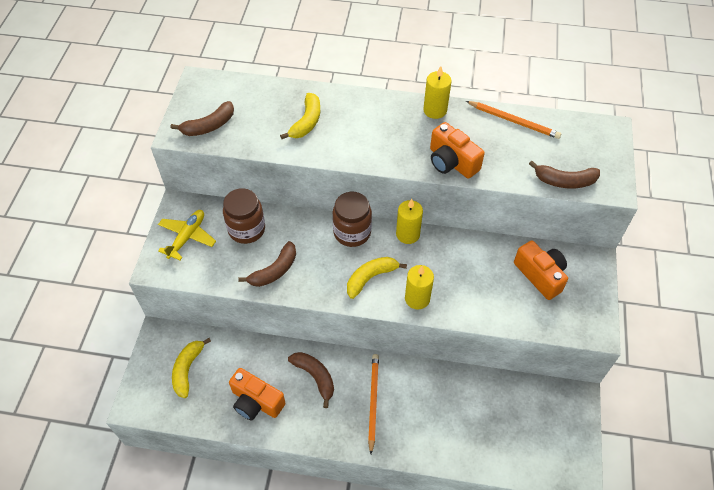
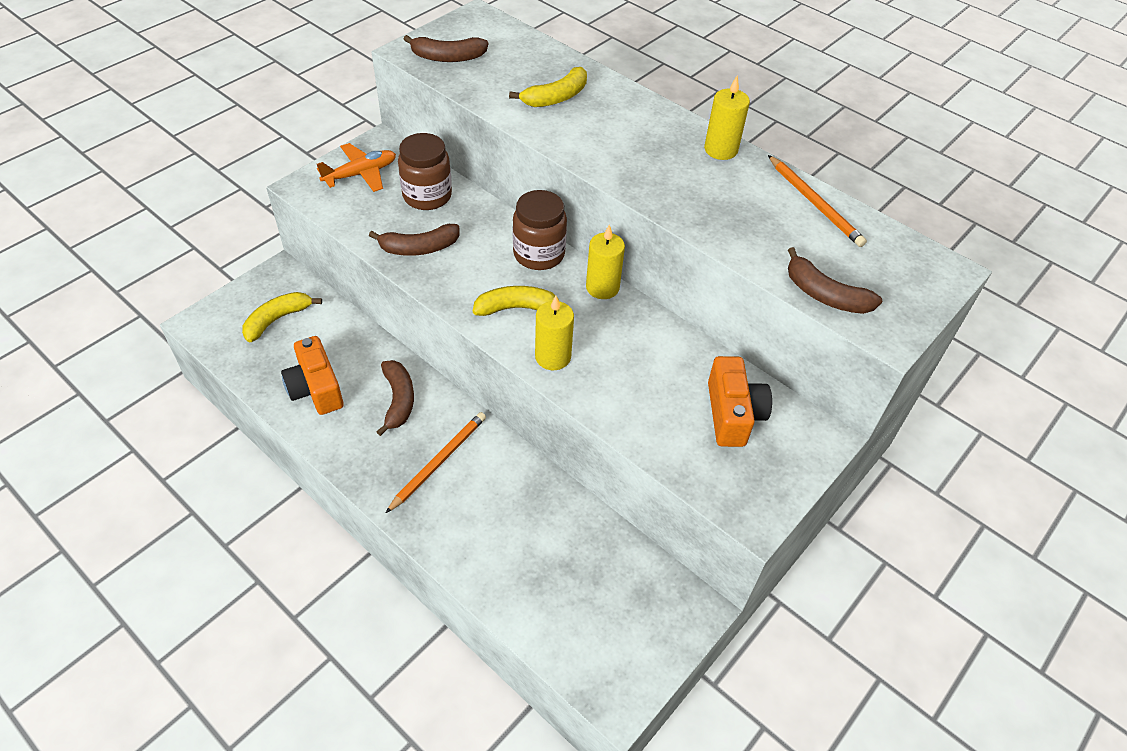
camera: 30 degrees right, 5 degrees down
yellow plane [158,210,216,260] -> orange plane [317,143,396,192]
orange camera [430,122,485,179] -> none

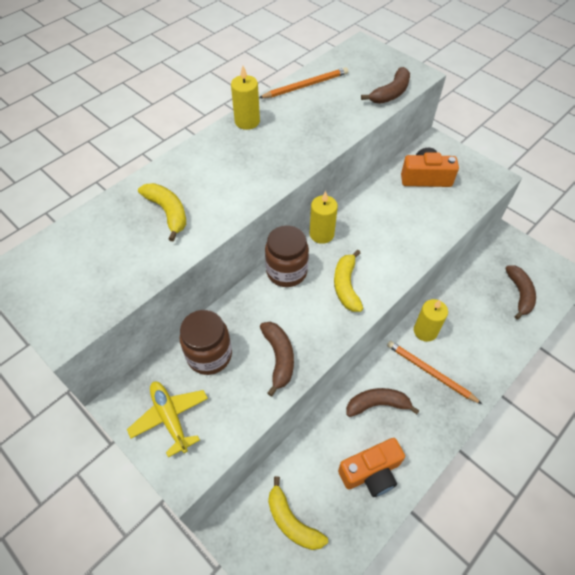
camera: 85 degrees left, 5 degrees up
orange plane [317,143,396,192] -> yellow plane [127,382,208,458]
brown banana [404,35,488,62] -> brown banana moved to [505,265,536,320]
yellow candle [535,295,574,370] -> yellow candle moved to [414,299,448,342]

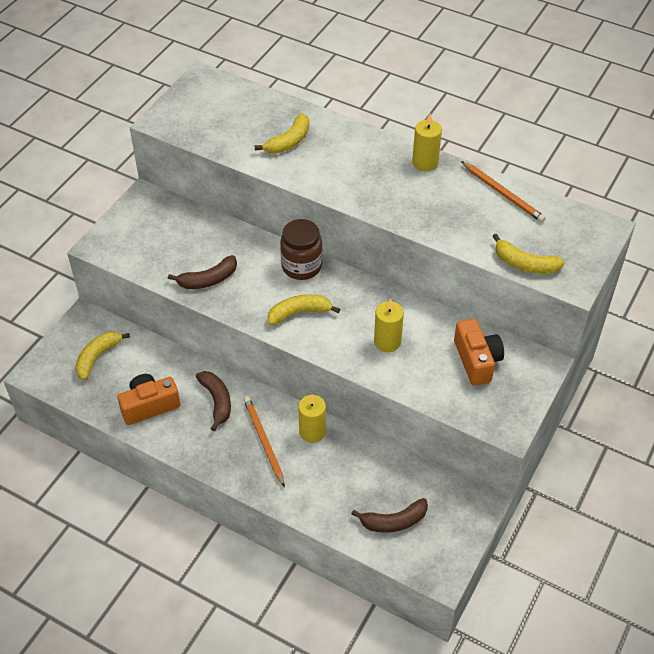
camera: 75 degrees right, 5 degrees down
yellow plane [127,382,208,458] -> none
brown jar [180,310,232,375] -> none
yellow candle [310,191,338,244] -> yellow candle moved to [374,299,404,352]
orange camera [338,438,405,497] -> orange camera turned 105 degrees clockwise [117,374,180,425]
brown banana [361,67,410,104] -> yellow banana [493,234,565,274]
orange pencil [387,341,482,404] -> orange pencil turned 45 degrees counterclockwise [244,396,285,487]

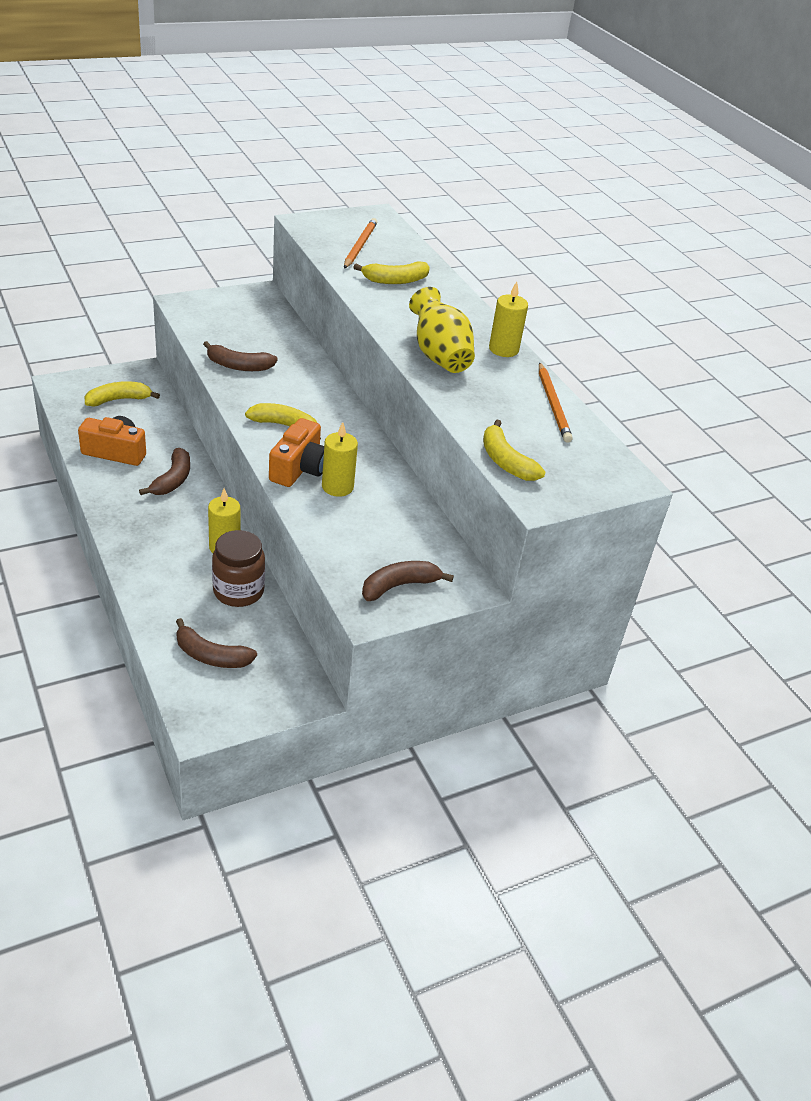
camera: 30 degrees right, 10 degrees down
orange pencil [244,396,285,487] -> orange pencil moved to [344,218,377,268]
brown jar [280,219,323,280] -> brown jar moved to [212,530,265,607]
orange camera [454,319,504,385] -> orange camera moved to [269,418,324,487]
none -> brown banana [362,561,454,601]
none -> yellow vase [409,287,475,373]

